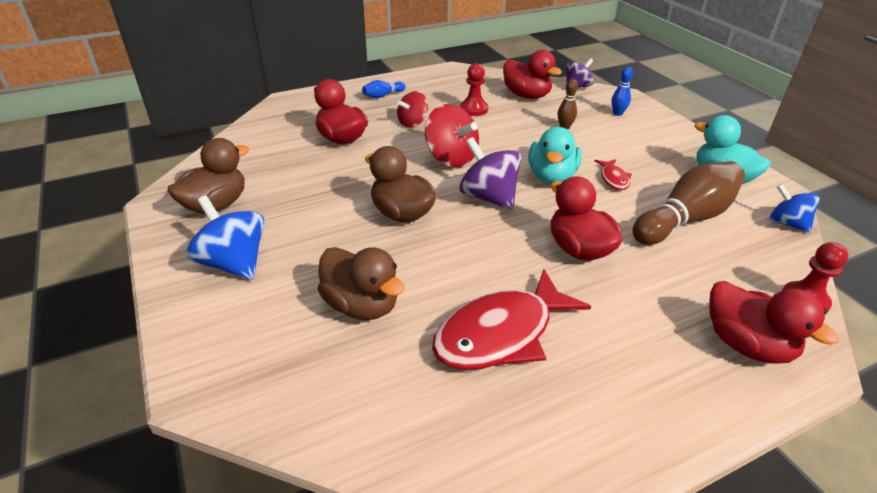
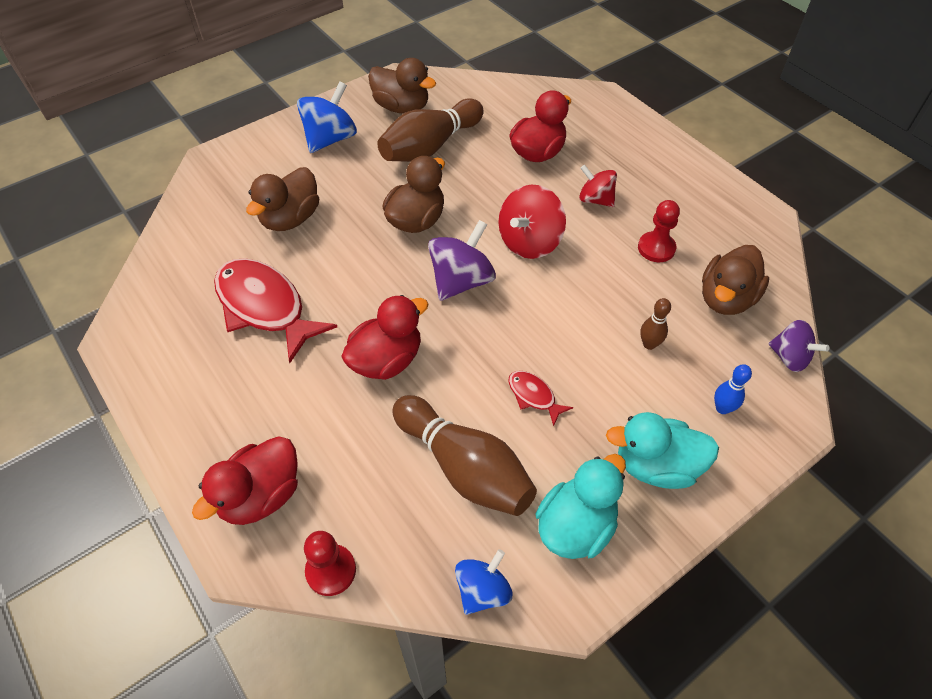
camera: 80 degrees right, 15 degrees up
blue bowling pin [362,80,405,98] -> none
red duck [503,50,562,99] -> brown duck [702,245,769,315]
turquoise duck [528,127,582,184] -> turquoise duck moved to [606,412,719,489]
red fish [595,159,632,190] -> red fish turned 60 degrees clockwise [508,371,573,426]
none -> brown bowling pin [377,99,484,162]

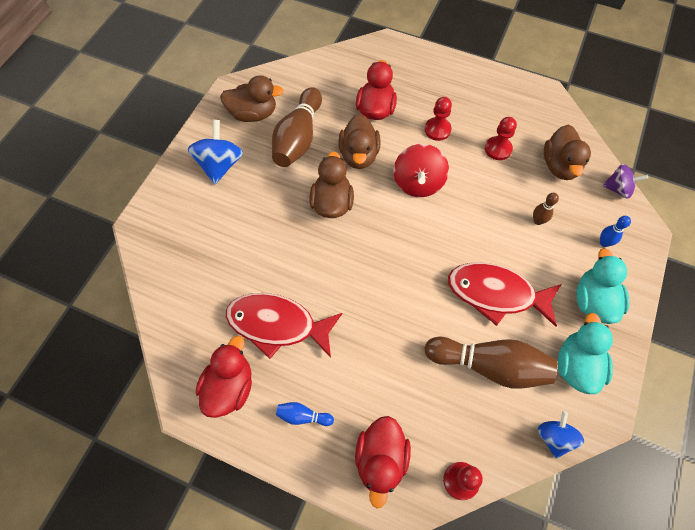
camera: 30 degrees left, 10 degrees up
brown duck [246,167,319,231] -> brown duck moved to [338,114,381,169]
red duck [341,295,429,380] -> red duck moved to [196,336,252,418]
purple spinning top [428,220,496,301] -> none
red fish [508,371,573,426] -> red fish [448,263,561,327], size x2.21
red spinning top [579,165,617,207] -> red pawn [425,97,452,141]
turquoise duck [606,412,719,489] -> turquoise duck turned 120 degrees clockwise [576,248,629,324]
none -> blue bowling pin [276,402,334,426]

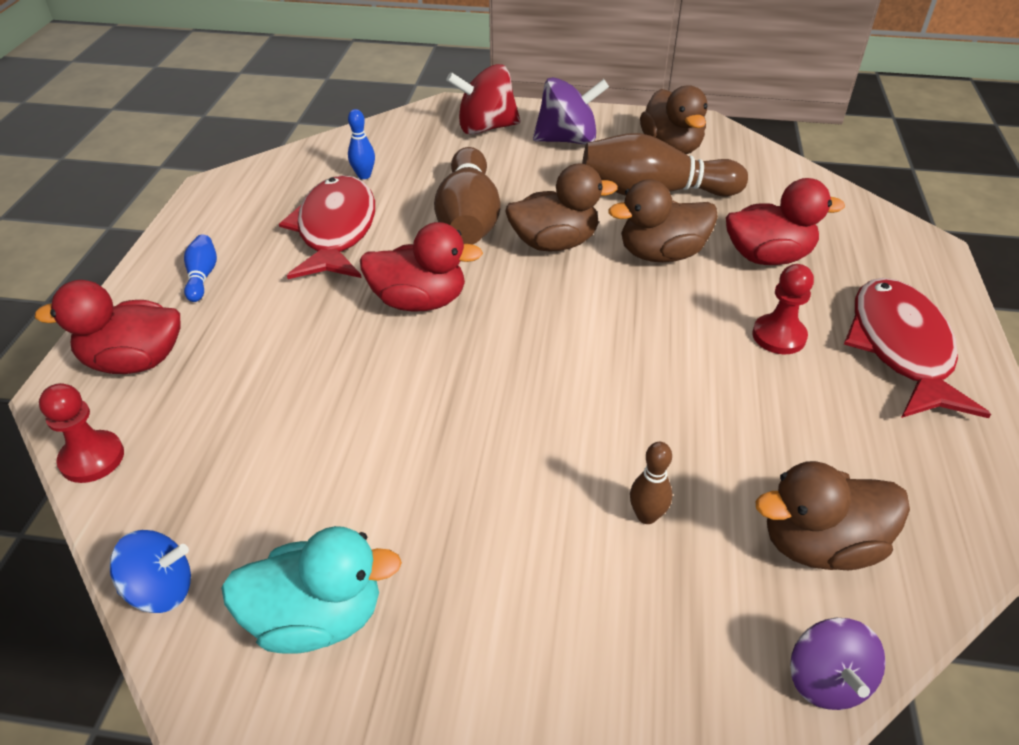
camera: 75 degrees right, 20 degrees down
blue spinning top [188,120,243,184] -> purple spinning top [533,77,609,144]
red duck [196,336,252,418] -> red duck moved to [360,222,483,312]
red spinning top [394,144,449,197] -> red spinning top moved to [446,64,520,135]
brown bowling pin [424,337,557,389] -> brown bowling pin moved to [434,147,501,245]
red fish [448,263,561,327] -> red fish moved to [844,278,991,418]
red pawn [485,117,517,160] -> none
turquoise duck [576,248,629,324] -> none
blue bowling pin [600,216,631,247] -> blue bowling pin moved to [348,109,375,179]

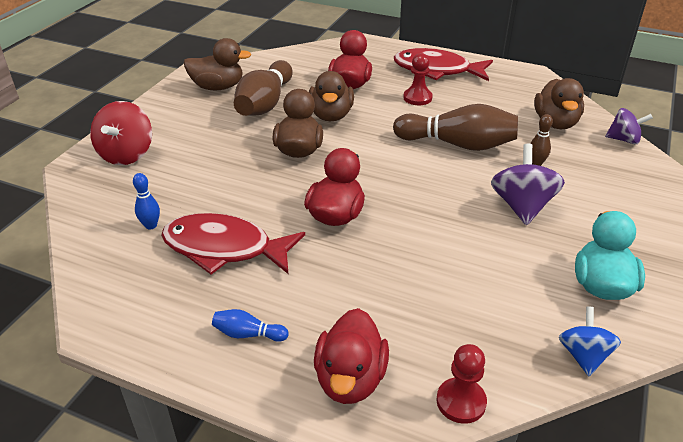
camera: 75 degrees left, 5 degrees down
brown bowling pin [434,147,501,245] -> brown bowling pin moved to [393,104,518,151]
purple spinning top [533,77,609,144] -> purple spinning top moved to [491,144,565,225]

